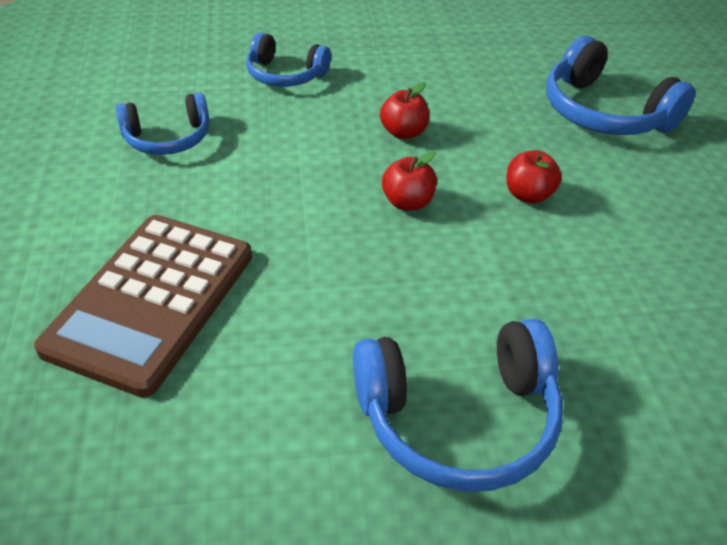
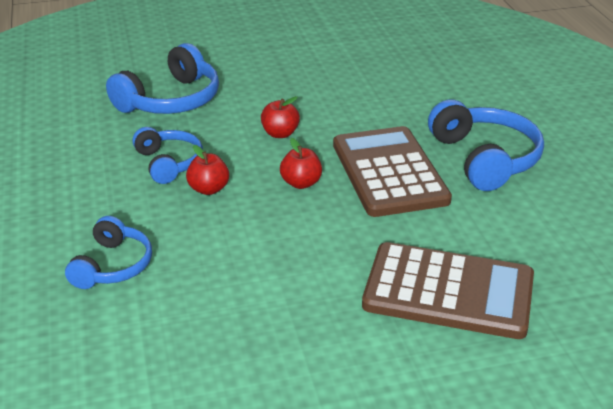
camera: 95 degrees left, 10 degrees down
blue headphones [116,92,209,155] -> blue headphones moved to [132,127,203,184]
none -> brown calculator [333,126,452,217]

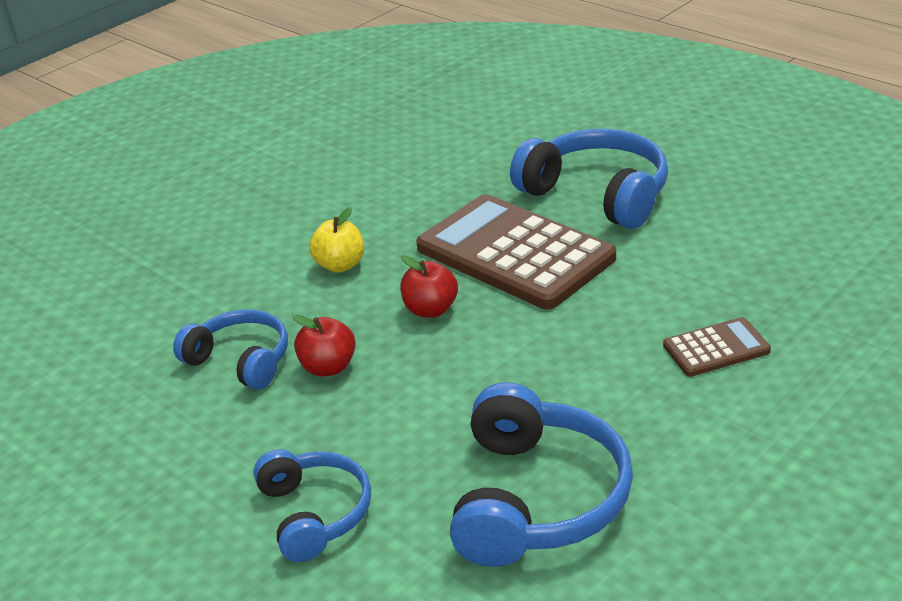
camera: 30 degrees left, 0 degrees up
blue headphones [106,43,219,114] -> blue headphones moved to [450,382,633,567]
red apple [261,96,300,138] -> yellow apple [309,207,364,273]
brown calculator [362,242,534,339] -> brown calculator [663,317,771,377], size x0.46

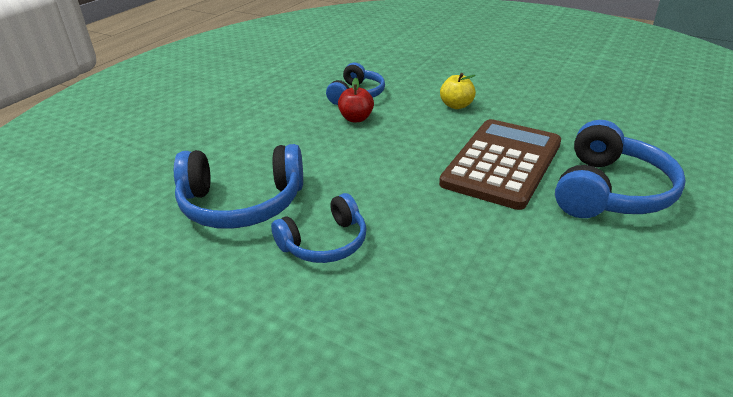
camera: 75 degrees right, 0 degrees up
blue headphones [253,449,371,562] -> blue headphones moved to [271,193,367,263]
red apple [400,255,458,318] -> none
brown calculator [663,317,771,377] -> none

